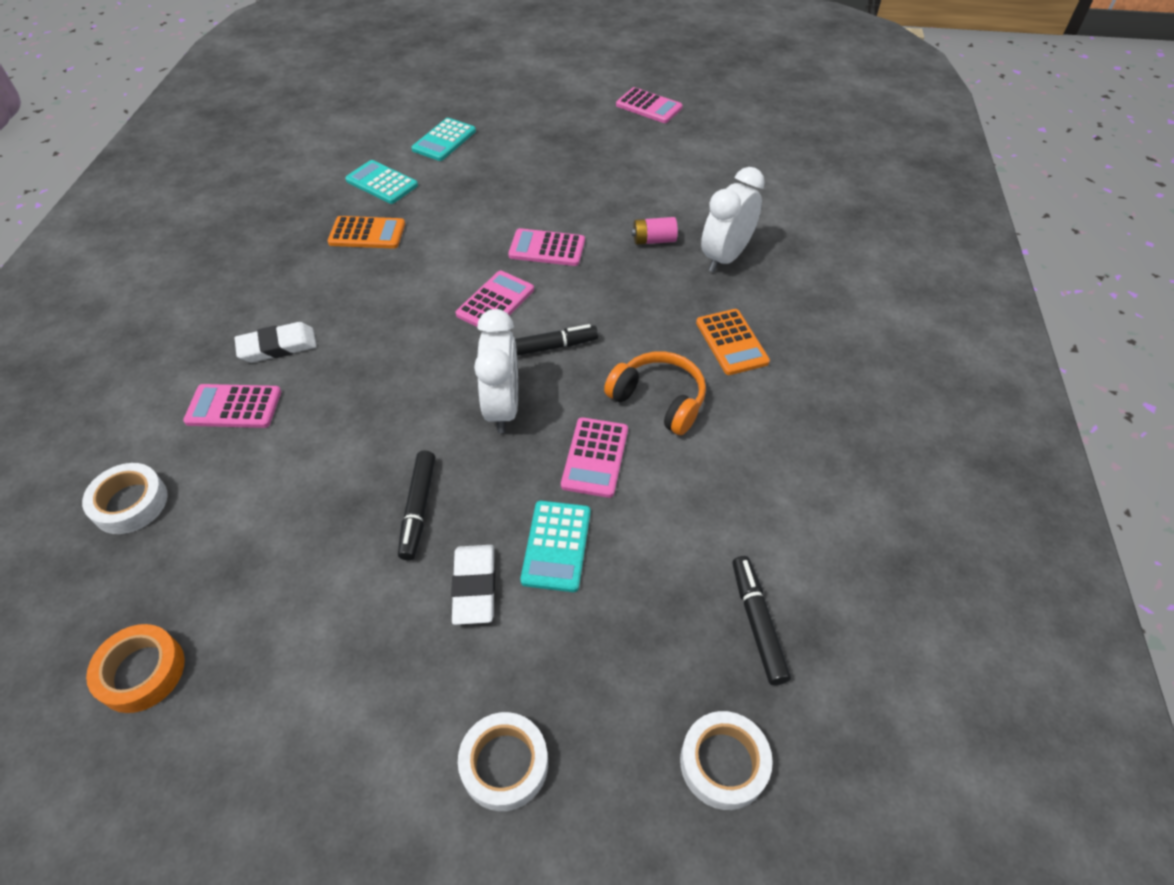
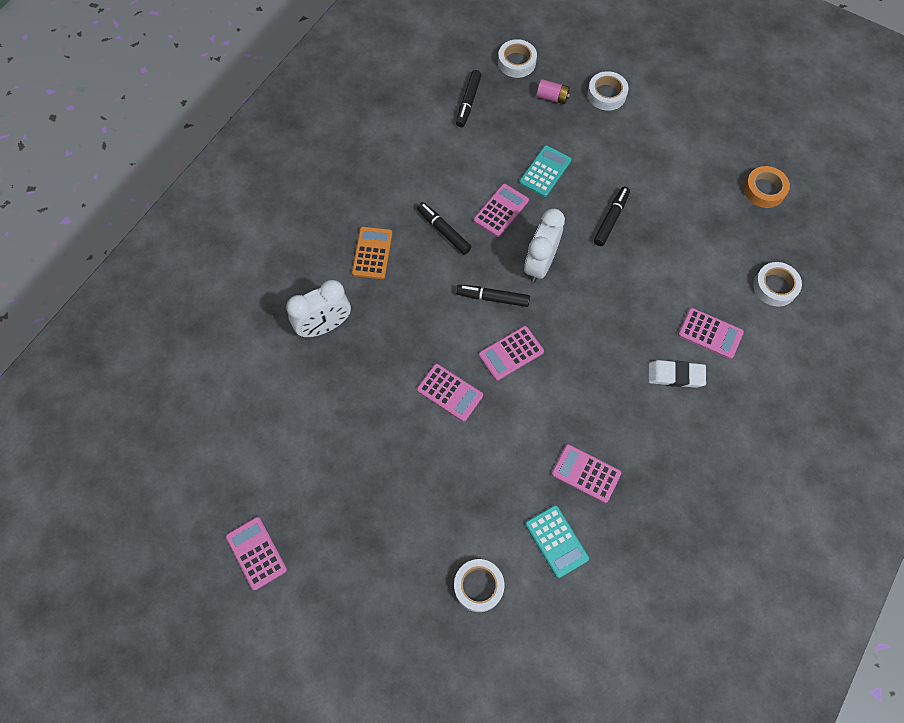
camera: 155 degrees left, 15 degrees up
orange calculator [328,216,405,249] -> pink calculator [552,444,621,503]
turquoise calculator [411,118,476,161] -> white tape [454,559,504,612]
white eraser [451,545,495,625] -> none
orange headphones [604,351,706,435] -> black marker [417,202,471,255]
pink battery [631,217,678,245] -> pink battery moved to [537,79,570,104]

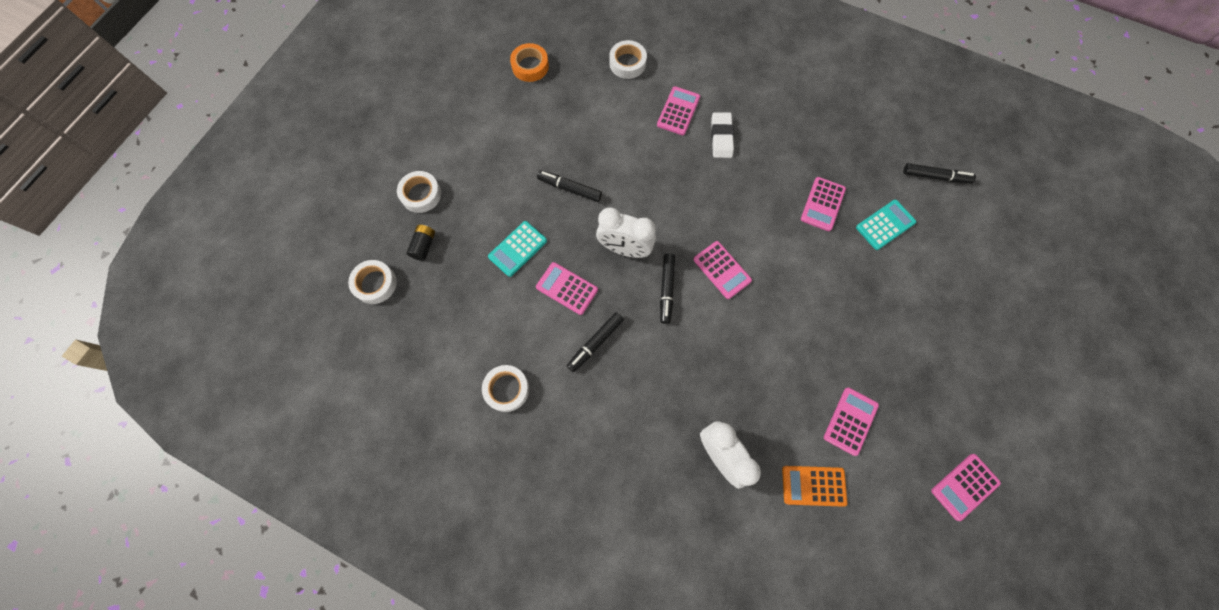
camera: 95 degrees left, 5 degrees up
orange calculator [352,227,393,279] -> orange calculator moved to [782,466,848,507]
pink calculator [417,364,483,422] -> pink calculator moved to [824,388,879,456]
white tape [454,559,504,612] -> white tape moved to [482,365,529,412]
black marker [456,70,482,127] -> black marker moved to [903,163,976,183]
turquoise calculator [519,145,572,197] -> turquoise calculator turned 75 degrees counterclockwise [488,221,547,277]
pink battery [537,79,570,104] -> black battery [406,225,435,261]

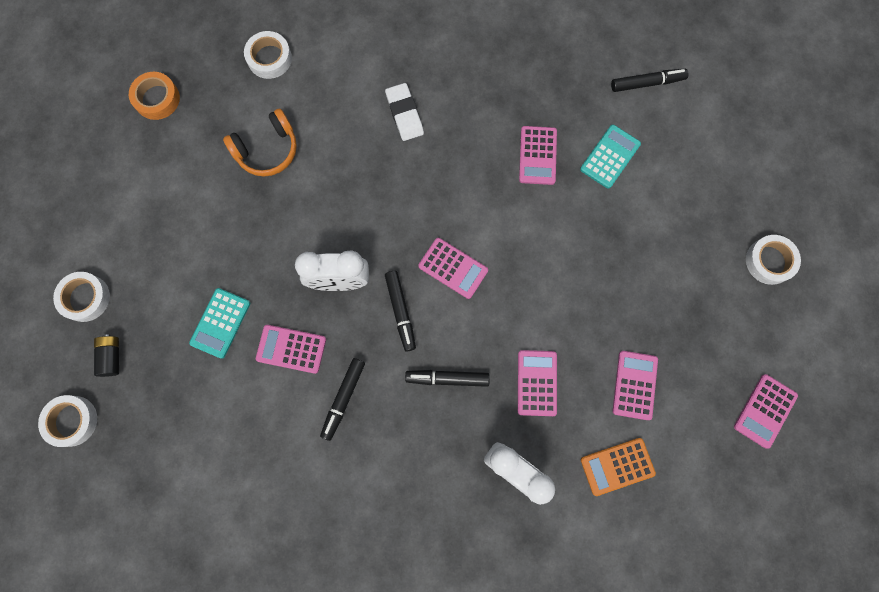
camera: 20 degrees left, 5 degrees up
white tape [482,365,529,412] -> white tape moved to [746,235,801,285]
black marker [537,170,602,202] -> black marker moved to [405,370,490,387]
pink calculator [657,86,700,135] -> pink calculator moved to [518,350,557,416]
none -> orange headphones [223,109,297,177]

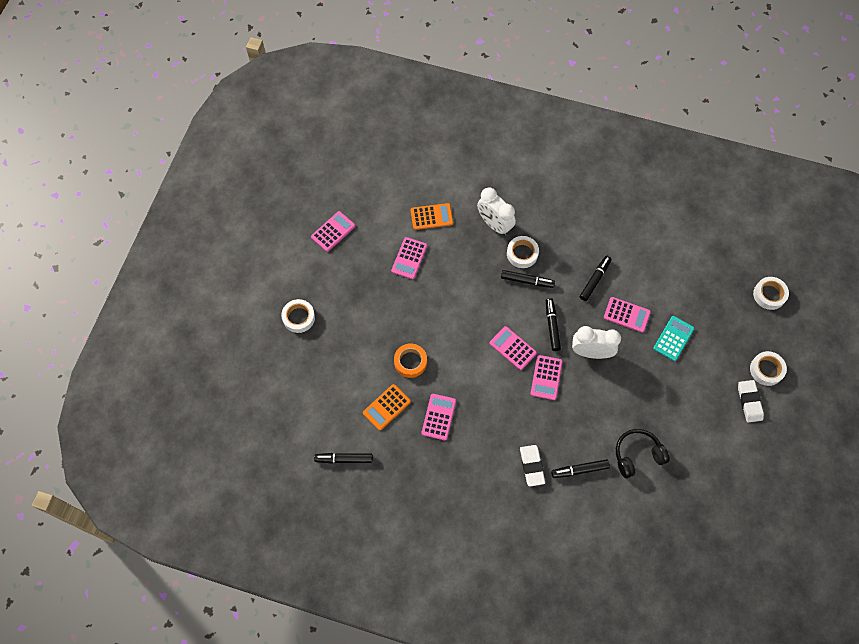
camera: 170 degrees left, 10 degrees down
black battery [94,335,119,377] -> none
orange tape [129,72,180,120] -> orange tape moved to [394,343,427,378]
orange headphones [223,109,297,177] -> black headphones [616,429,670,478]
white tape [244,31,292,79] -> white tape moved to [507,236,539,268]
pink calculator [518,350,557,416] -> pink calculator moved to [531,355,563,400]
turquoise calculator [580,125,641,189] -> orange calculator [363,384,411,430]
none -> black marker [551,459,610,478]
none -> white eraser [738,380,764,422]

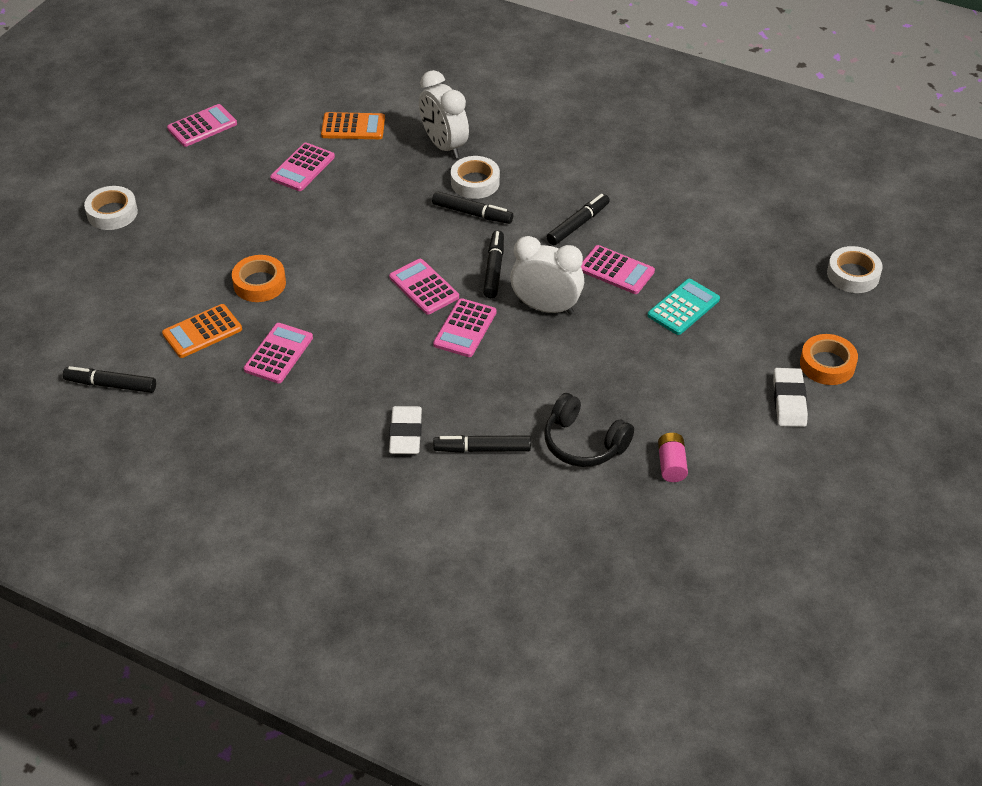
camera: 10 degrees right, 20 degrees down
black headphones [616,429,670,478] -> black headphones turned 135 degrees counterclockwise [544,393,634,467]
white tape [750,351,787,386] -> orange tape [800,334,858,385]
none -> pink battery [658,433,688,482]

